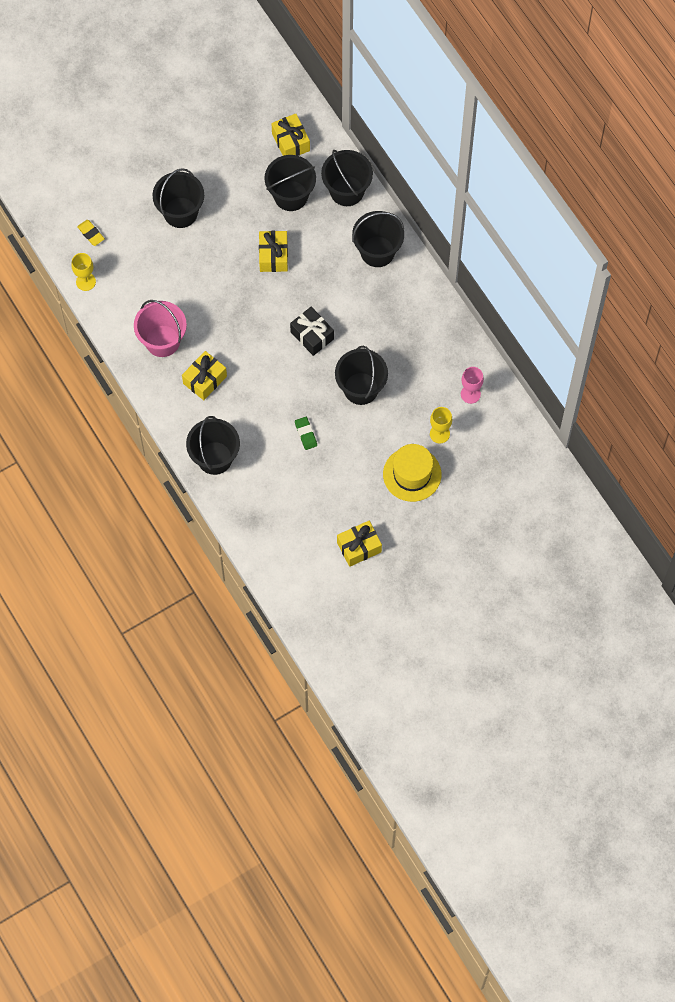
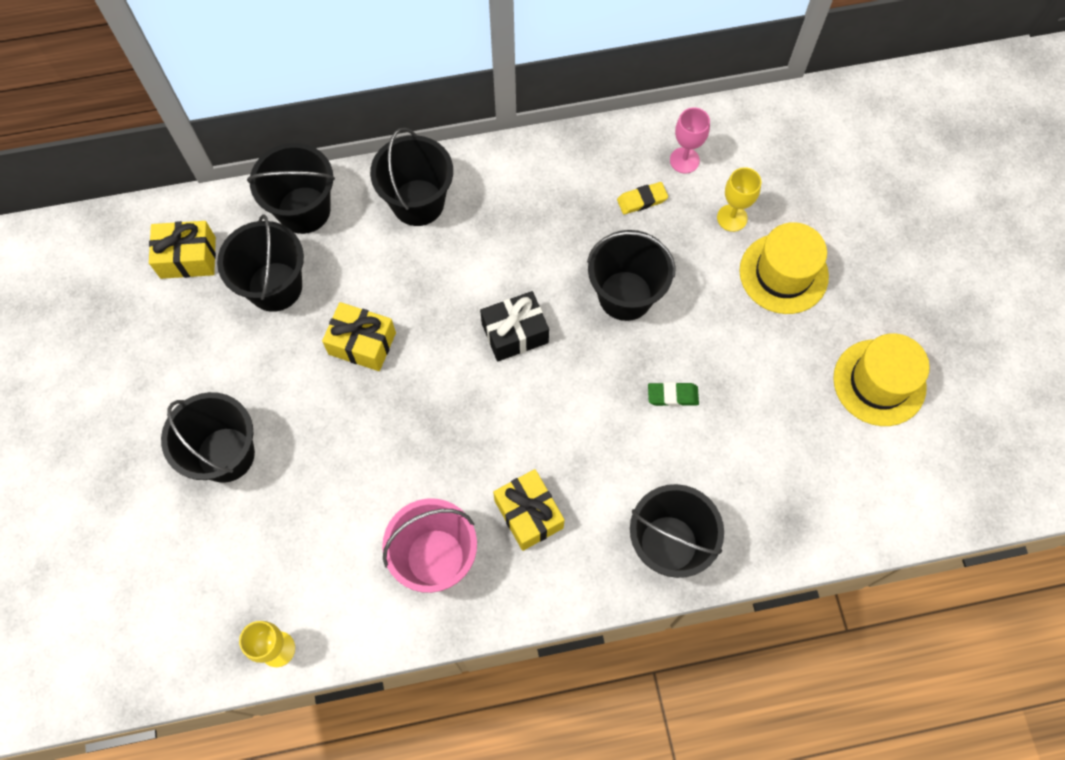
camera: 70 degrees left, 0 degrees up
yellow eraser [77,220,105,246] -> yellow eraser moved to [617,182,668,214]
yellow gift [337,521,382,567] -> yellow hat [833,333,930,426]

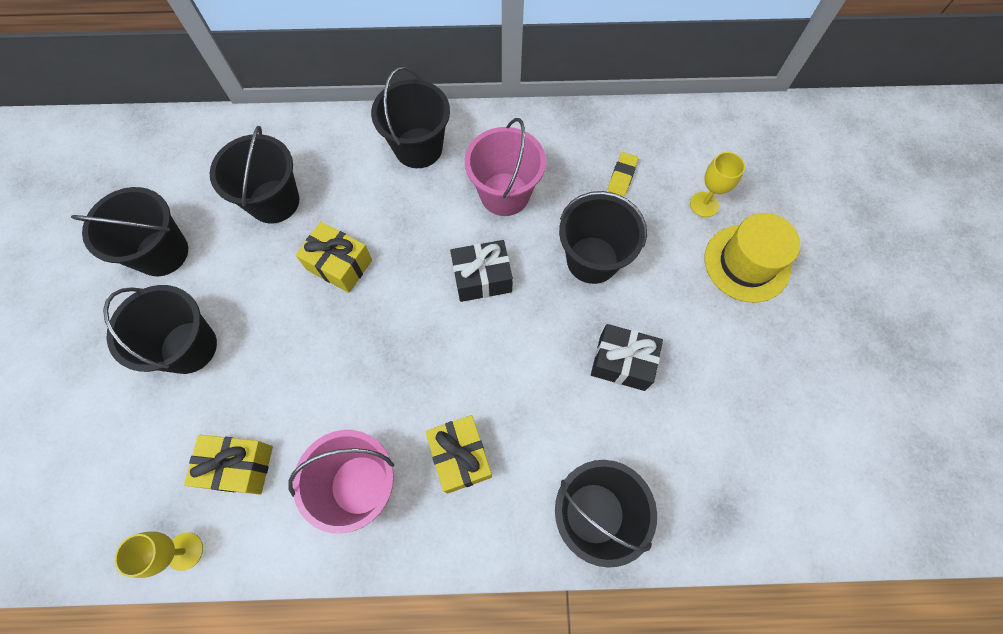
camera: 10 degrees right, 0 degrees up
yellow gift [149,221,216,279] -> yellow gift moved to [184,435,273,494]
black bucket [247,143,335,234] -> black bucket moved to [71,187,188,276]
yellow eraser [617,182,668,214] -> yellow eraser turned 60 degrees counterclockwise [608,152,639,196]
green eraser [648,382,699,406] -> black gift [591,324,663,391]
pink goblet [670,107,710,173] -> none
yellow hat [833,333,930,426] -> none
none -> pink bucket [465,118,546,216]

